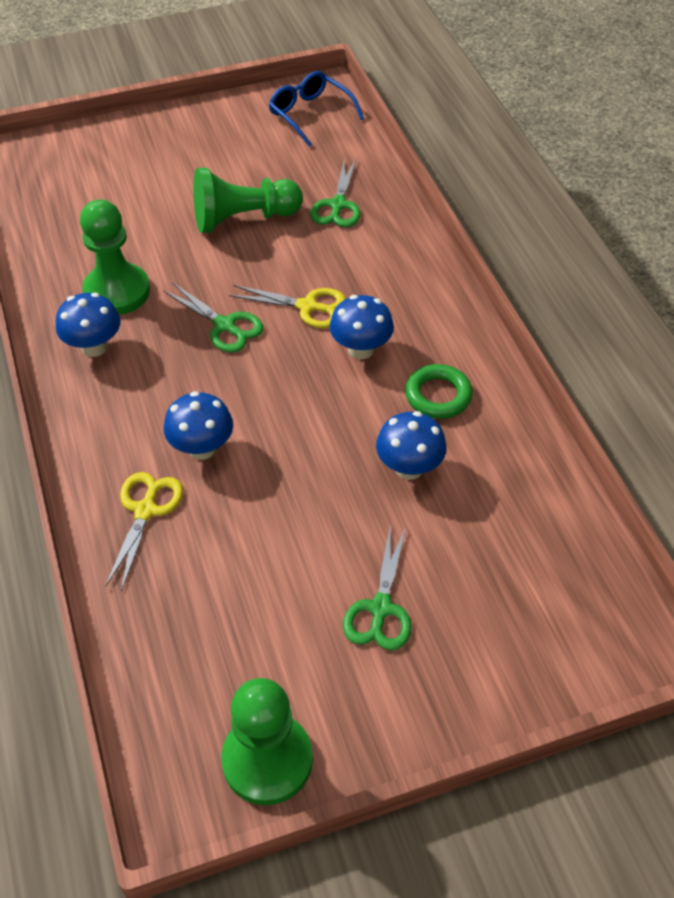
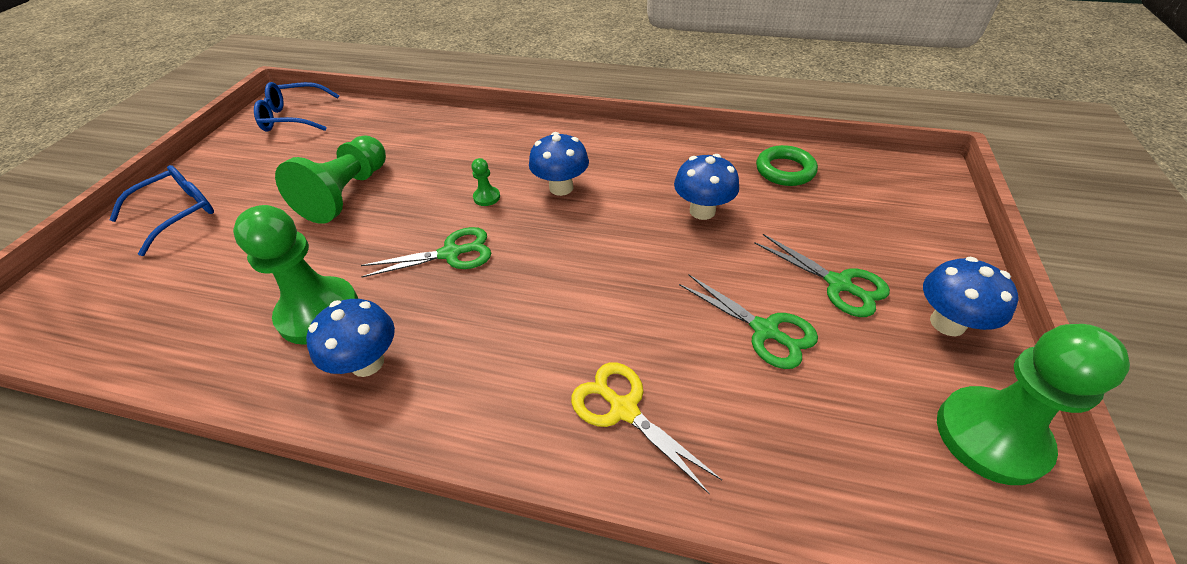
camera: 55 degrees left, 5 degrees down
blue mushroom [164,391,233,460] -> blue mushroom moved to [923,257,1019,336]
yellow scissors [229,285,346,328] -> green pawn [471,158,500,206]
green scissors [310,158,361,227] -> green scissors moved to [679,275,818,369]
green ring [405,364,473,419] -> green ring moved to [756,145,818,186]
none -> blue glasses [109,165,214,256]

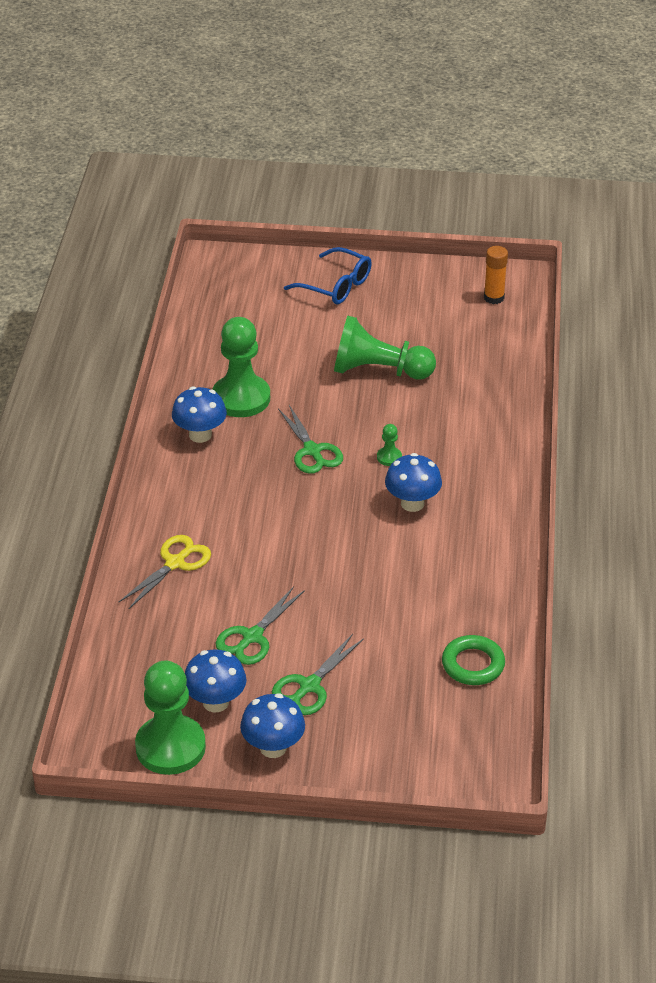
camera: 80 degrees right, 5 degrees down
blue glasses [254,82,339,132] -> orange glue stick [484,246,508,304]
blue mushroom [674,154,739,220] -> blue mushroom moved to [185,649,247,712]

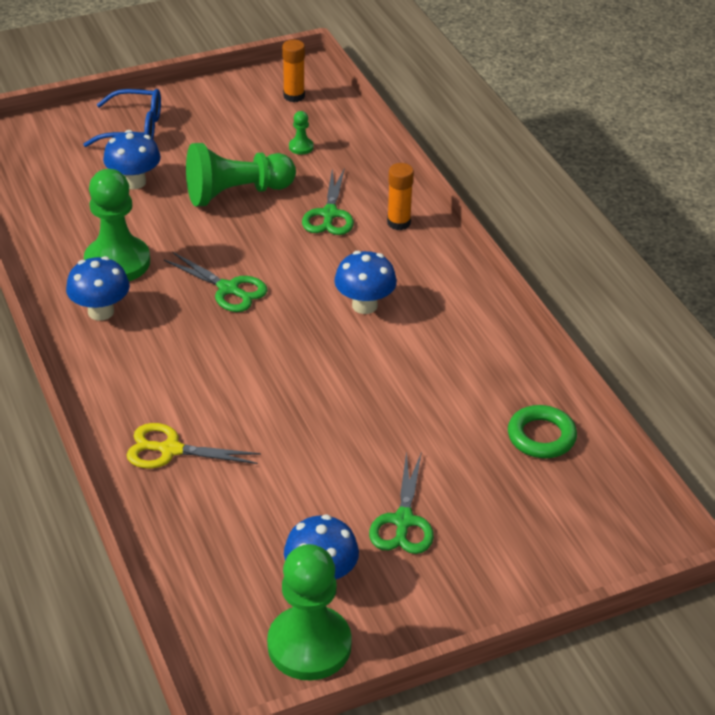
camera: 30 degrees left, 0 degrees up
yellow scissors [118,535,211,610] -> yellow scissors turned 90 degrees counterclockwise [127,423,261,468]
green scissors [215,586,305,665] -> green scissors moved to [302,169,354,235]
blue mushroom [240,693,305,758] -> blue mushroom moved to [103,130,161,189]
green pawn [377,424,402,466] -> green pawn moved to [289,111,314,155]
none -> orange glue stick [387,163,414,230]

